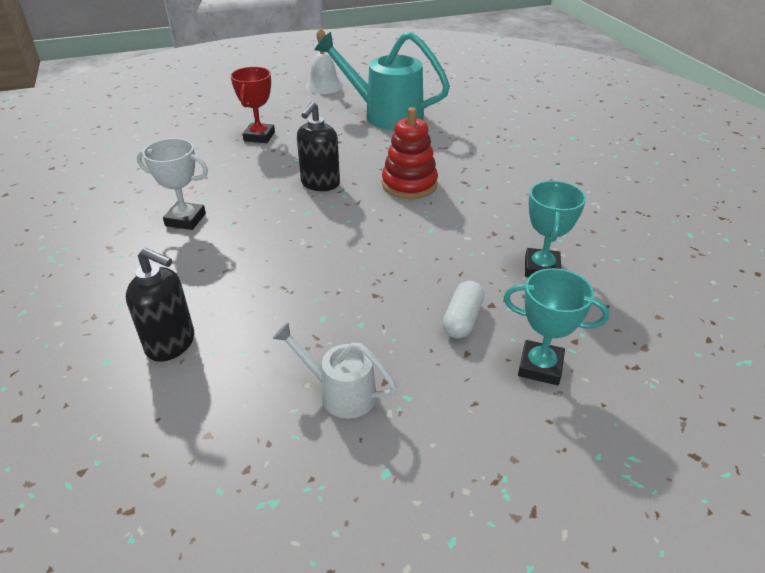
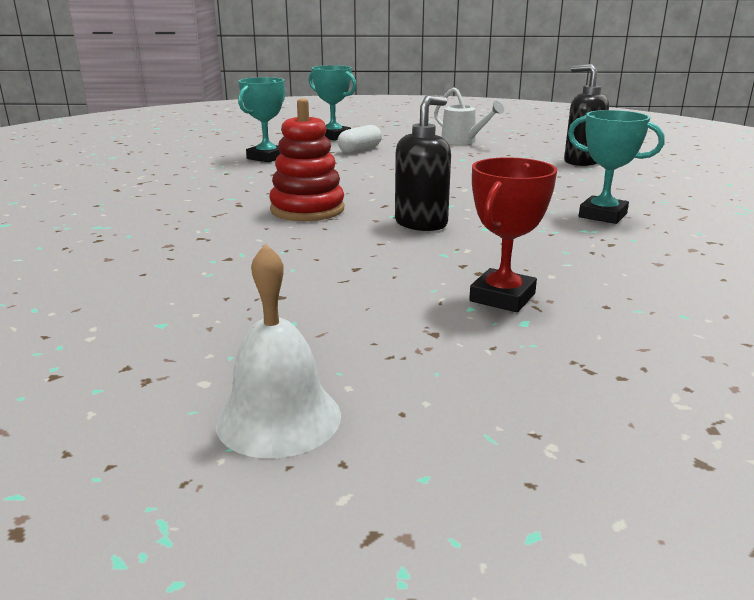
camera: 160 degrees left, 15 degrees down
white trophy [137,138,208,230] -> turquoise trophy [568,110,665,224]
turquoise watering can [314,32,450,130] -> none

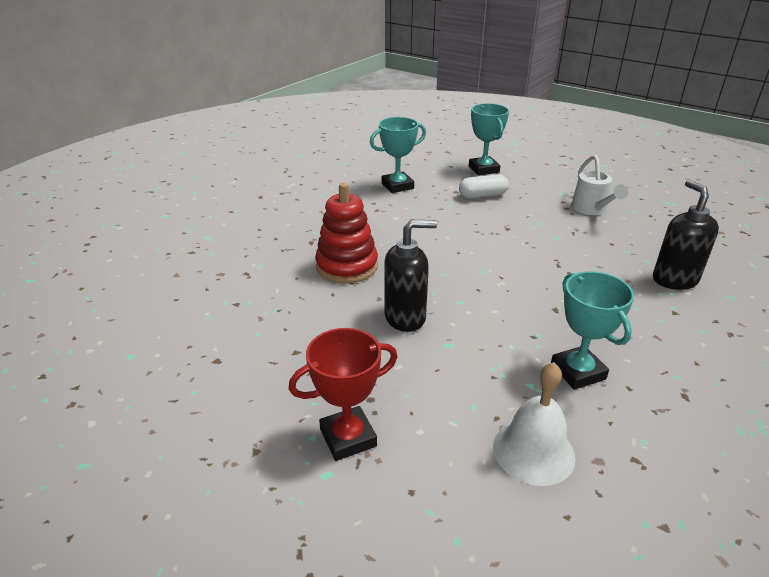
camera: 35 degrees right, 10 degrees up
white bell [215,244,341,458] -> white bell moved to [493,362,576,486]

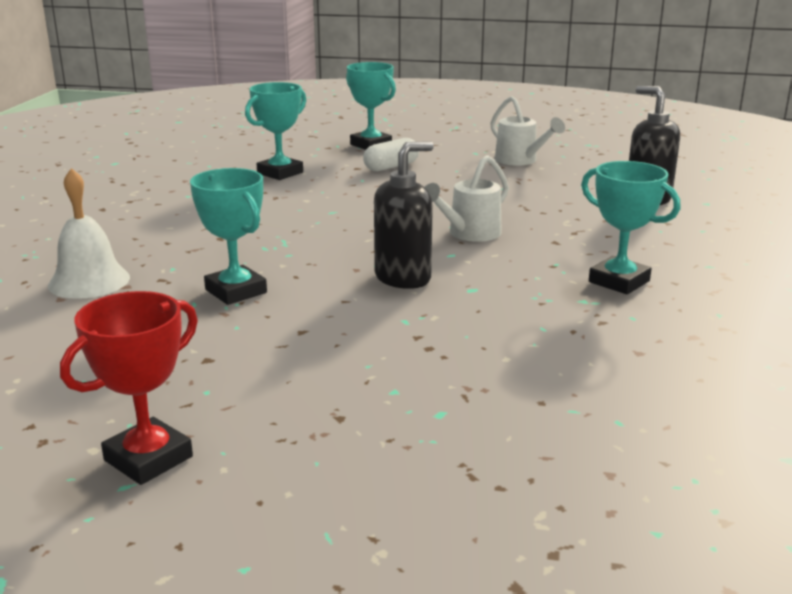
camera: 25 degrees left, 10 degrees down
red trophy [288,328,398,461] -> red trophy moved to [60,291,198,485]
red stacking toy [315,183,378,284] -> none
white bell [493,362,576,486] -> white bell moved to [48,168,130,299]
none -> turquoise trophy [190,168,267,305]
none -> white watering can [424,155,509,242]

